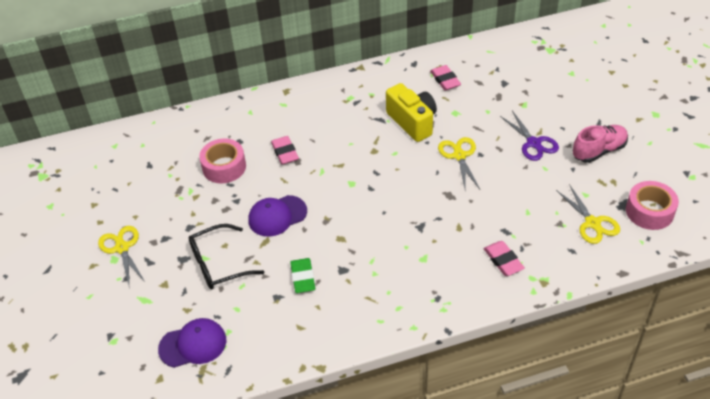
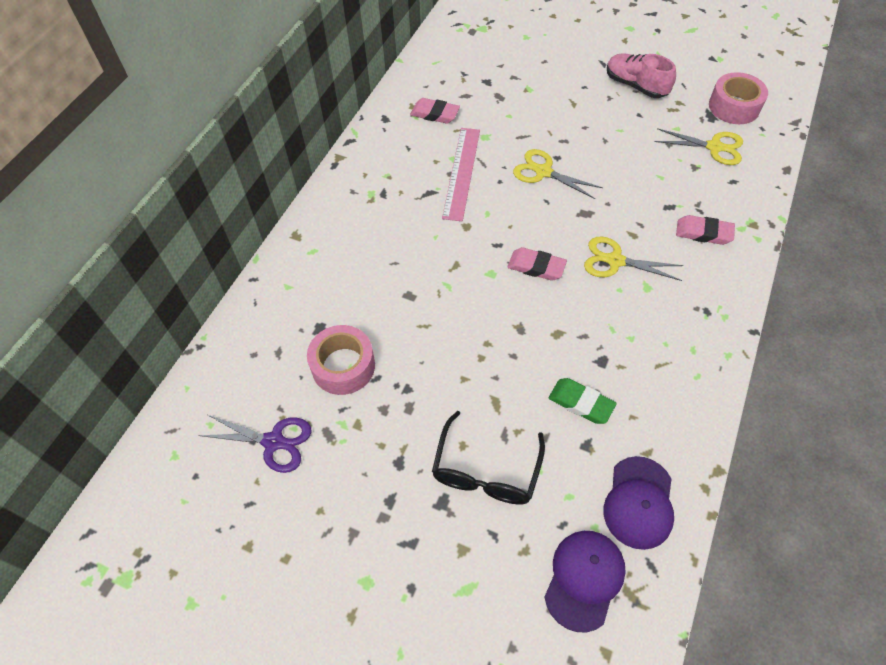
camera: 50 degrees left, 10 degrees up
yellow scissors [98,226,145,285] -> yellow scissors moved to [584,236,683,281]
purple cap [248,195,307,237] -> purple cap moved to [603,456,674,550]
pink eraser [271,136,299,165] -> pink eraser moved to [507,247,567,281]
yellow camera [386,83,437,142] -> pink ruler [442,128,480,221]
purple scissors [500,111,559,161] -> purple scissors moved to [198,415,312,473]
pink shoe [573,125,628,163] -> pink shoe turned 60 degrees counterclockwise [607,54,676,98]

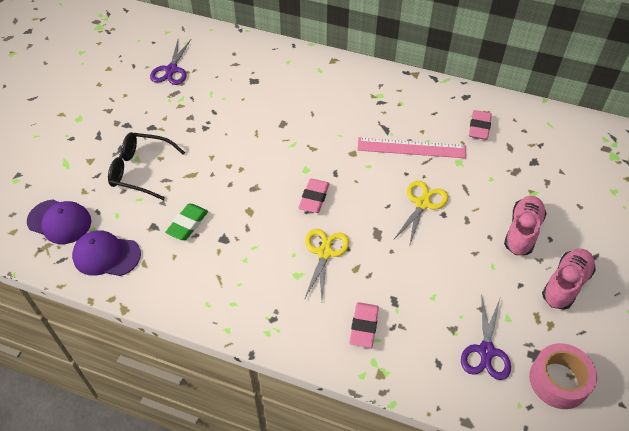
camera: 85 degrees right, 5 degrees down
pink tape [307,325,375,395] -> none
yellow scissors [655,128,743,165] -> purple scissors [461,297,511,380]
none -> pink shoe [504,196,547,255]

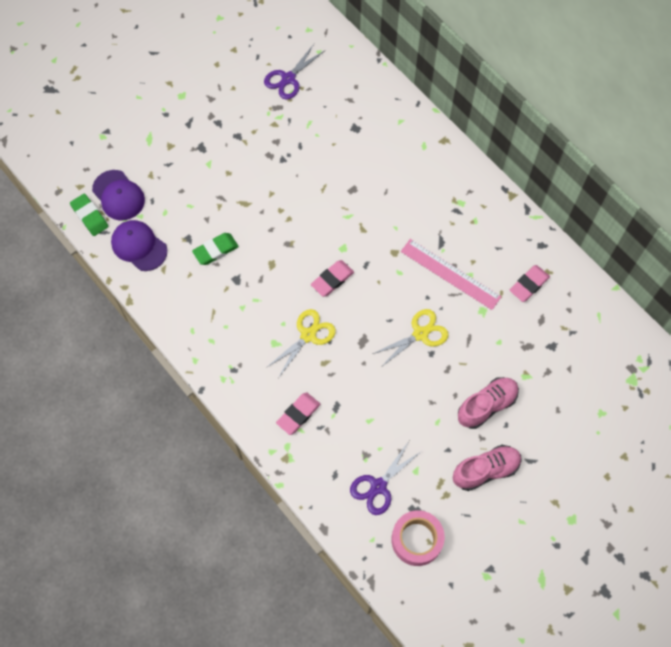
camera: 30 degrees right, 15 degrees up
black glasses [108,132,185,200] -> none
none -> green eraser [70,194,108,236]

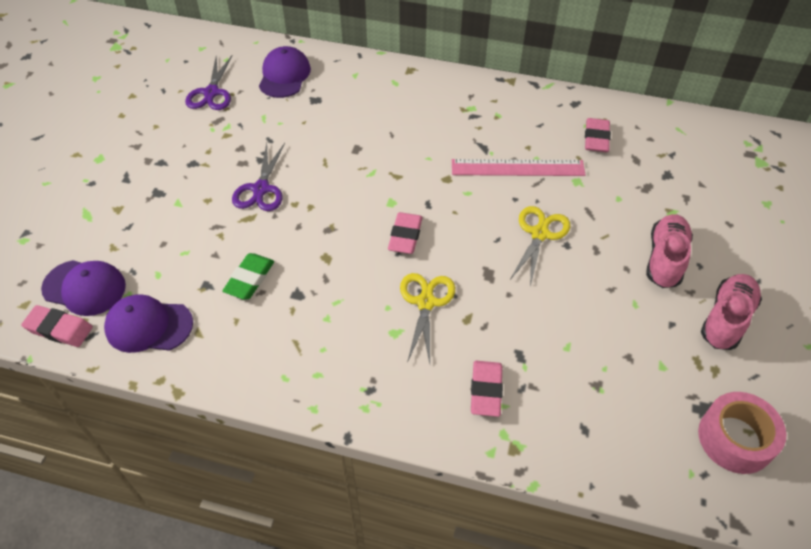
camera: 35 degrees left, 15 degrees down
green eraser [70,194,108,236] -> pink eraser [21,305,93,347]
purple scissors [350,441,422,515] -> purple scissors moved to [232,143,285,211]
none -> purple cap [259,46,311,98]

